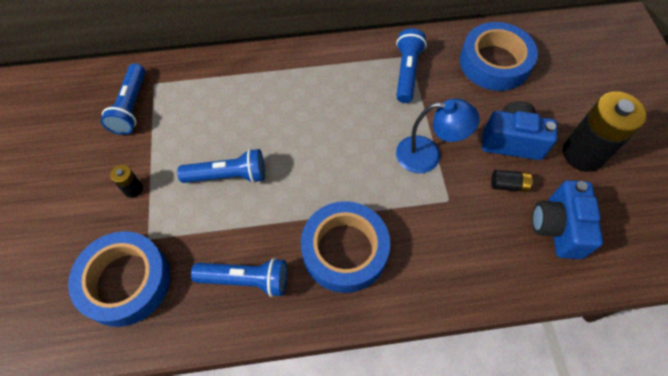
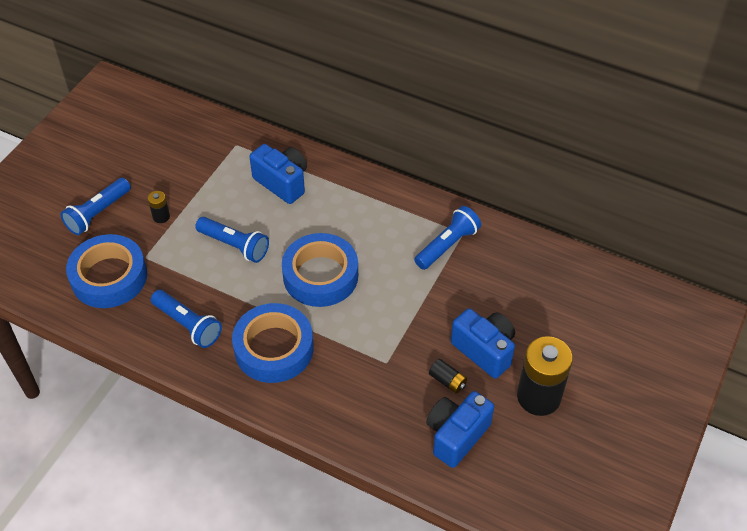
camera: 35 degrees right, 10 degrees down
blue flashlight [101,63,145,135] -> blue flashlight moved to [60,178,131,235]
blue lamp [396,99,480,173] -> none
blue tape [460,22,538,91] -> blue tape moved to [282,233,358,307]
none -> blue camera [249,144,307,204]

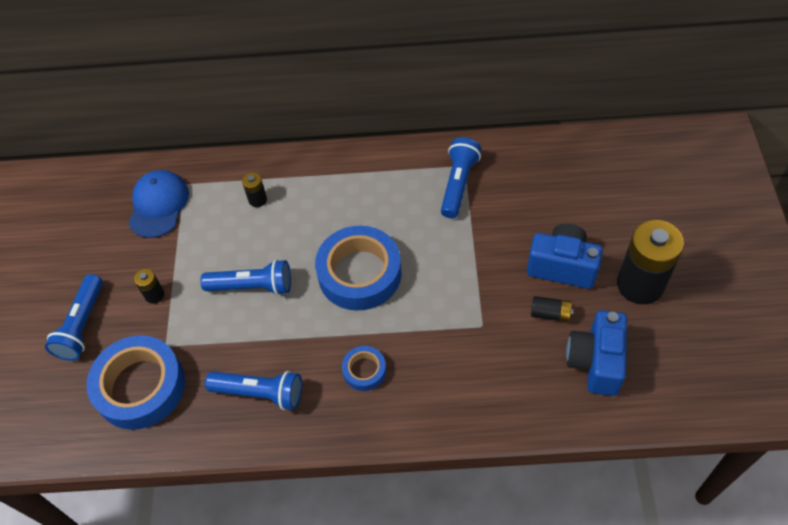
camera: 25 degrees left, 5 degrees up
blue tape [232,303,314,383] -> blue tape [342,346,386,391], size x0.48
blue camera [249,144,307,204] -> black battery [242,172,267,207]
none -> blue cap [128,170,189,238]

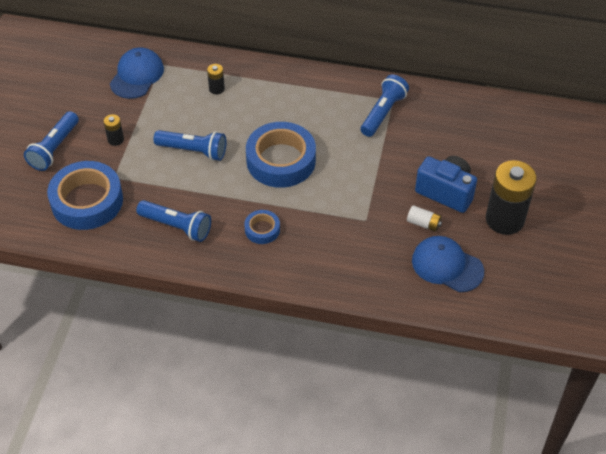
camera: 10 degrees right, 5 degrees down
black battery [531,296,574,322] -> white battery [407,205,442,232]
blue camera [566,310,627,396] -> blue cap [412,236,484,292]

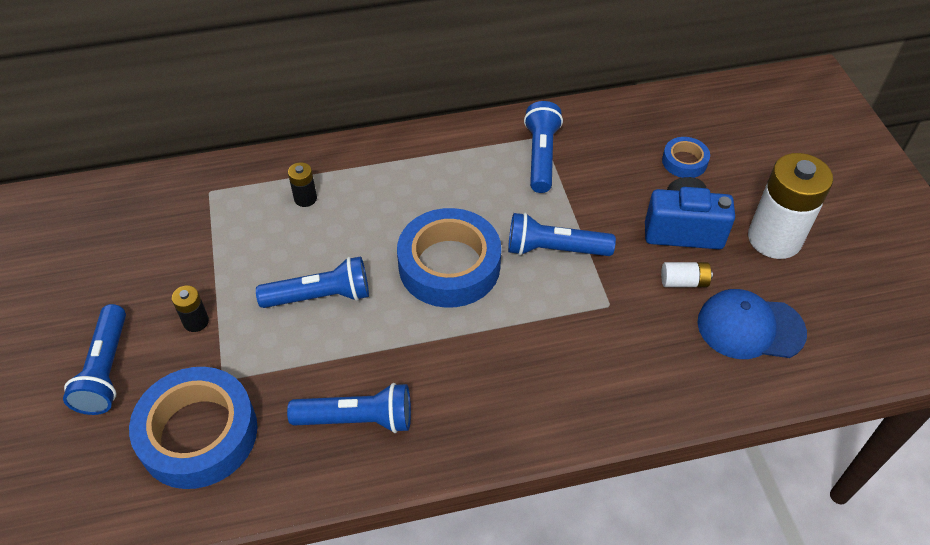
camera: 25 degrees left, 0 degrees up
blue cap [110,47,164,99] -> none
blue tape [244,210,280,244] -> blue tape moved to [662,137,710,178]
black battery [486,160,537,235] -> white battery [748,153,833,259]
none -> blue flashlight [508,213,616,256]

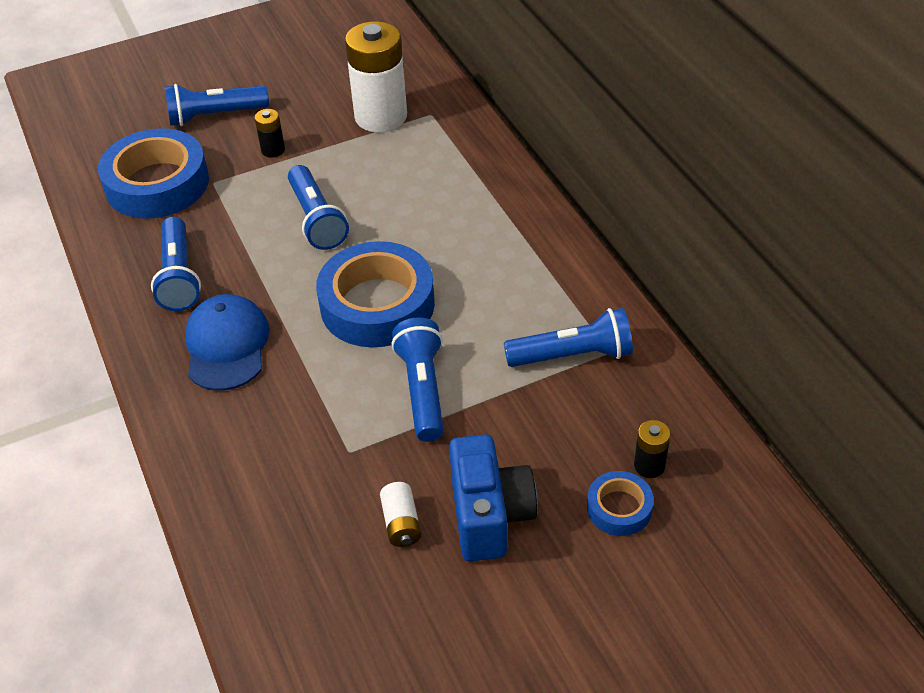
camera: 80 degrees right, 5 degrees down
black battery [288,162,317,207] -> black battery moved to [634,420,670,478]
blue cap [697,289,807,359] -> blue cap moved to [185,294,270,391]
white battery [748,153,833,259] -> white battery moved to [345,21,407,132]

